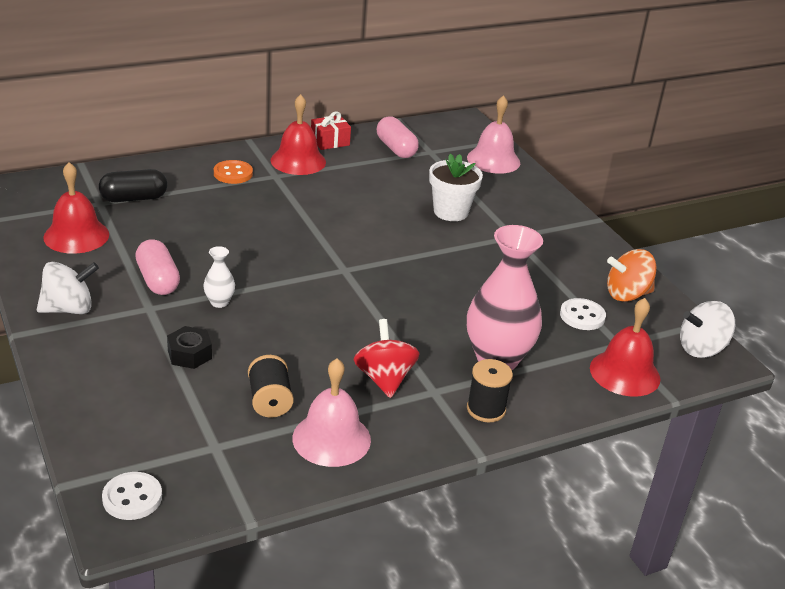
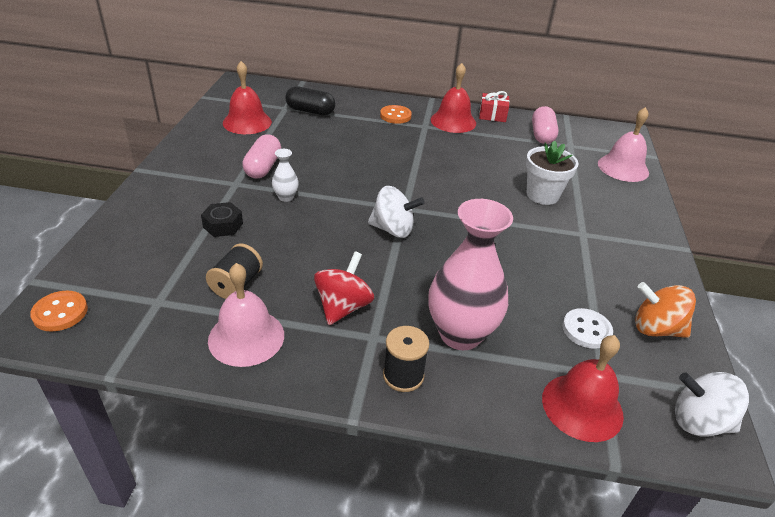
camera: 35 degrees right, 5 degrees up
white spinning top [37,262,99,314] -> white spinning top moved to [368,186,425,238]
white button [102,472,162,520] -> orange button [30,291,88,332]

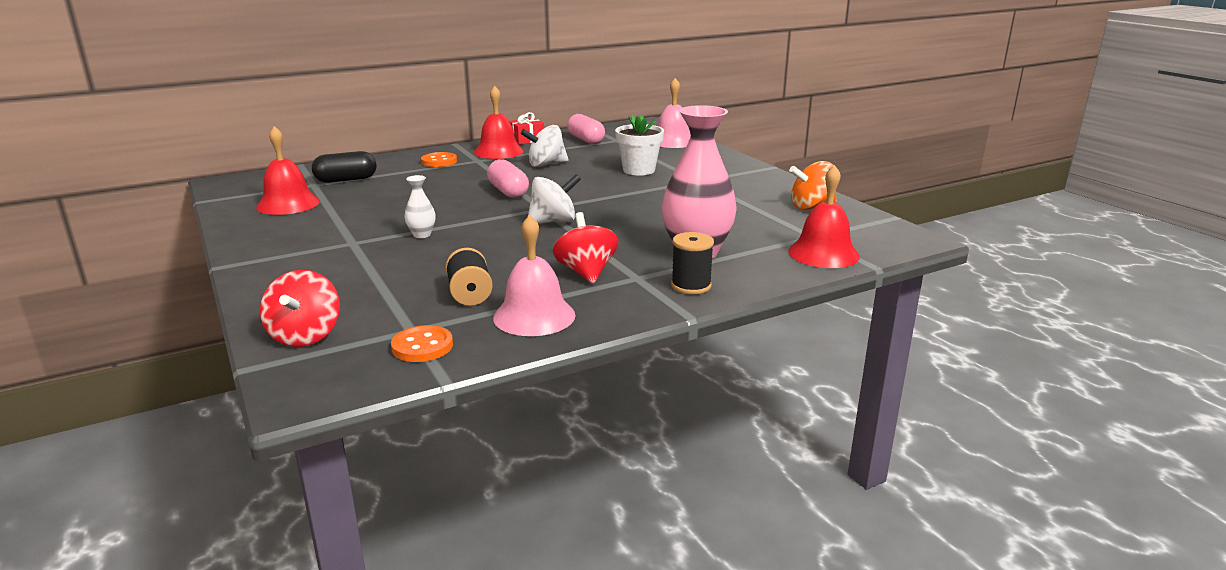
camera: 35 degrees left, 15 degrees down
orange button [30,291,88,332] -> orange button moved to [391,325,453,362]
black nut [201,202,243,237] -> none
pink capsule [242,135,281,178] -> pink capsule moved to [487,159,529,198]
white button [562,308,613,349] -> none
white spinning top [675,372,749,437] -> white spinning top moved to [521,125,568,167]
none -> red spinning top [260,270,340,347]

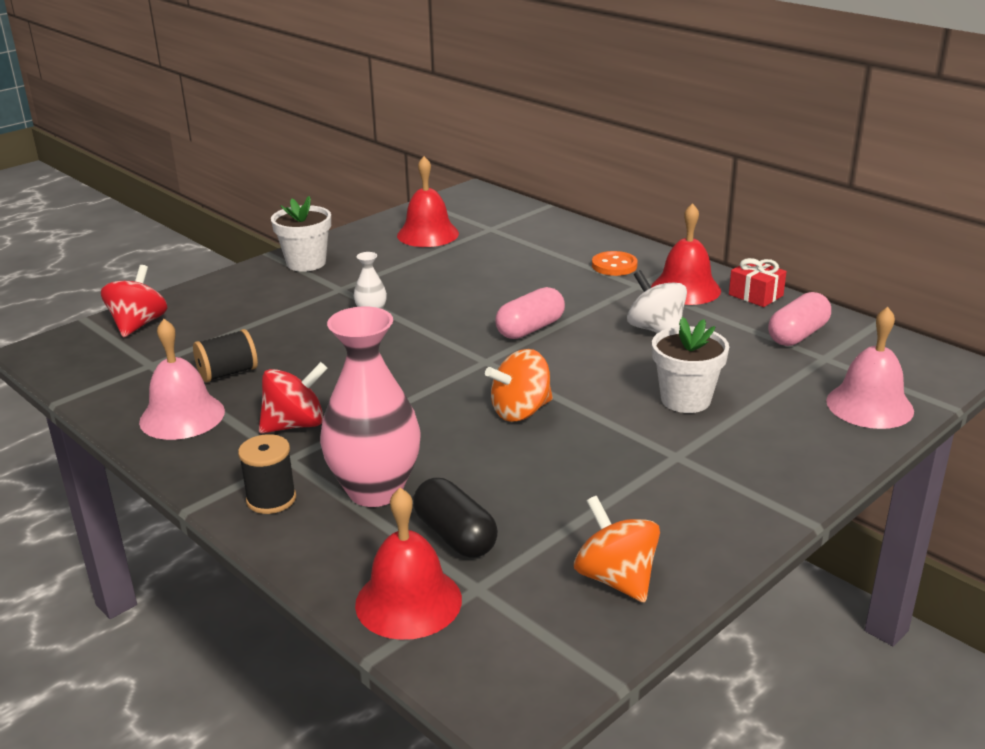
camera: 75 degrees right, 5 degrees up
red spinning top [260,270,340,347] -> red spinning top turned 120 degrees clockwise [101,265,167,338]
black capsule [312,151,376,183] -> black capsule moved to [413,478,498,558]
orange button [391,325,453,362] -> none
white spinning top [528,174,581,224] -> none
none -> white flower pot [271,196,331,272]
none -> orange spinning top [485,349,553,422]

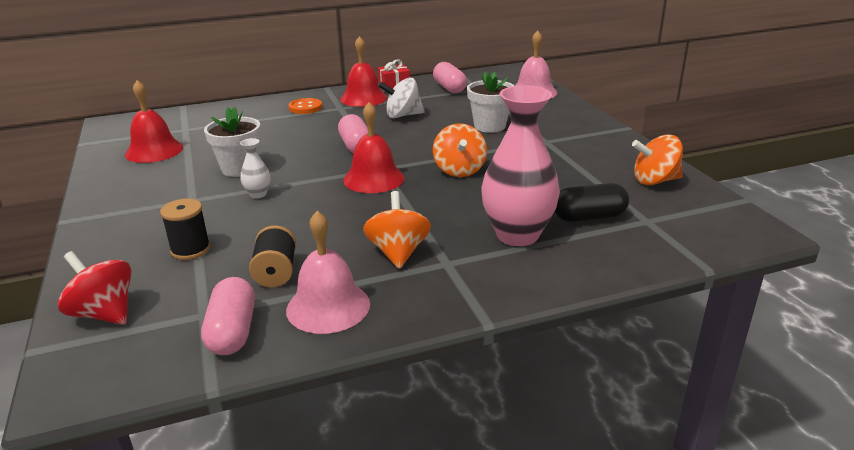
camera: 65 degrees left, 0 degrees up
black spool [238,434,296,514] -> black spool moved to [160,198,210,260]
red spinning top [259,362,328,434] -> orange spinning top [363,191,431,269]
white flower pot [271,196,331,272] -> white flower pot moved to [204,107,261,177]
red bell [355,488,462,640] -> red bell moved to [343,102,404,193]
none -> pink capsule [201,277,255,355]

